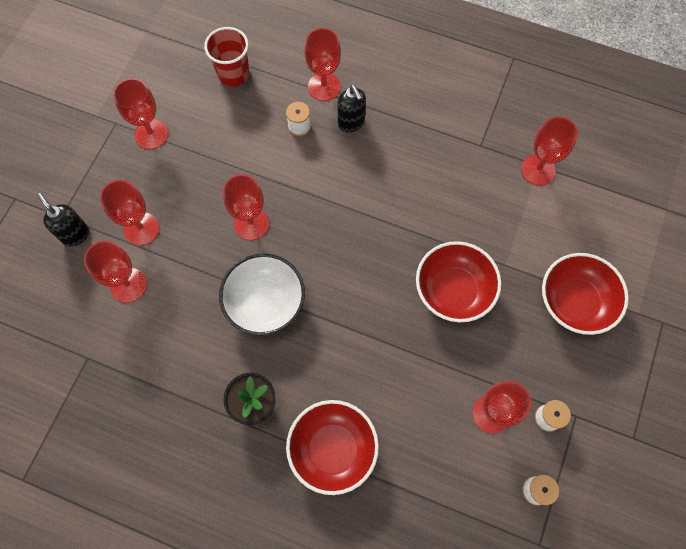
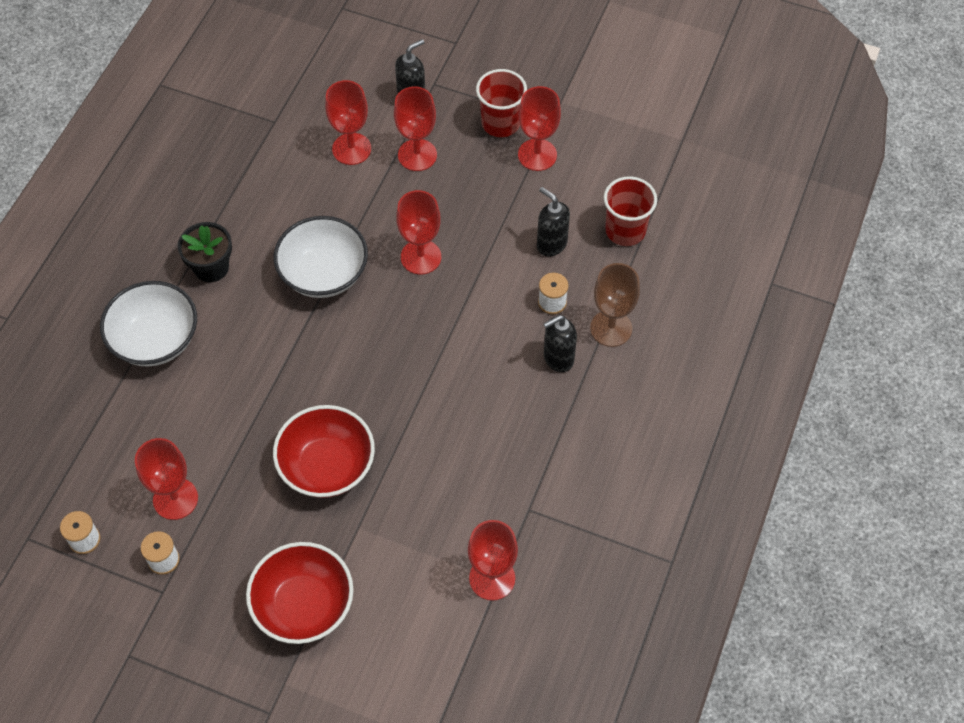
camera: 90 degrees right, 10 degrees down
red bowl [286,400,379,495] -> white bowl [100,281,197,367]
red goblet [304,28,341,101] -> brown goblet [590,263,640,347]
none -> red cup [476,69,527,137]
none -> black soap dispenser [537,187,570,257]

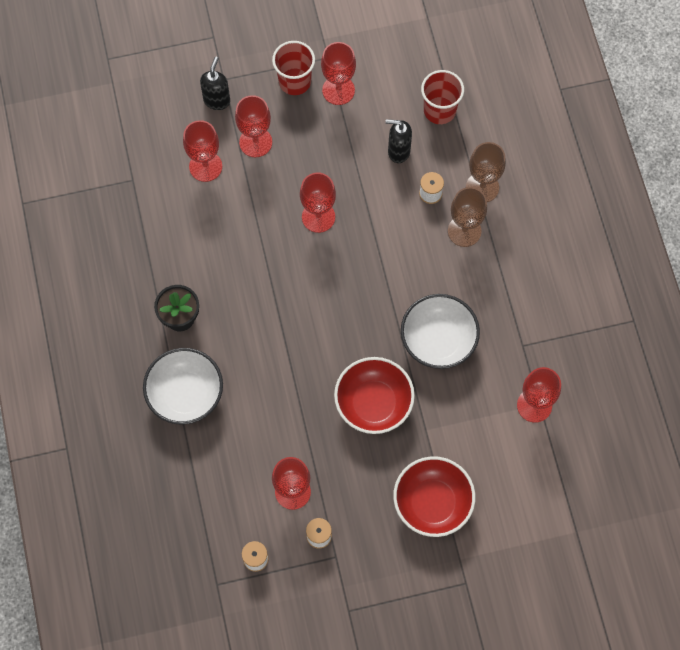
camera: 35 degrees left, 10 degrees up
white bowl [274,216,368,298] -> white bowl moved to [401,294,480,369]
black soap dispenser [544,315,577,372] -> brown goblet [448,187,487,247]

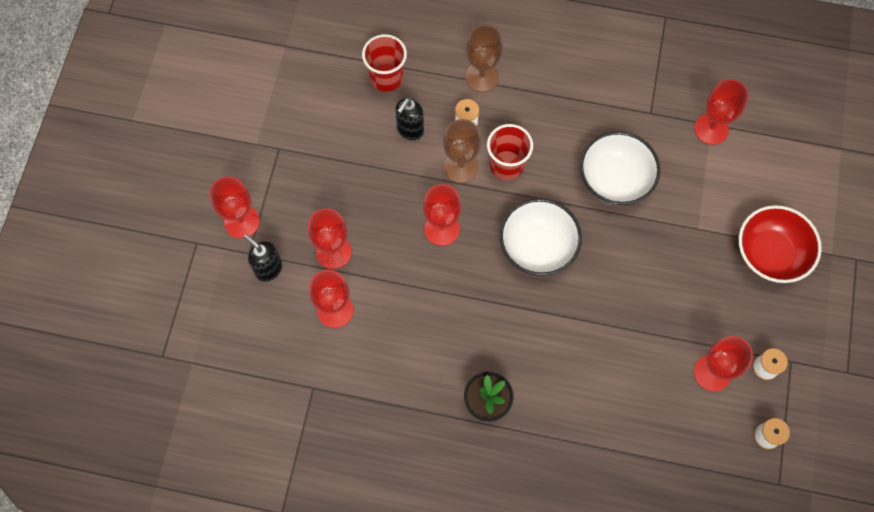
camera: 65 degrees left, 0 degrees up
white bowl [143,348,223,425] -> white bowl moved to [500,198,582,276]
red cup [272,41,315,95] -> red cup moved to [487,124,533,180]
red goblet [321,42,356,105] -> red goblet moved to [210,177,260,238]
red bowl [334,357,415,434] -> none
brown goblet [448,187,487,247] -> brown goblet moved to [443,119,481,183]

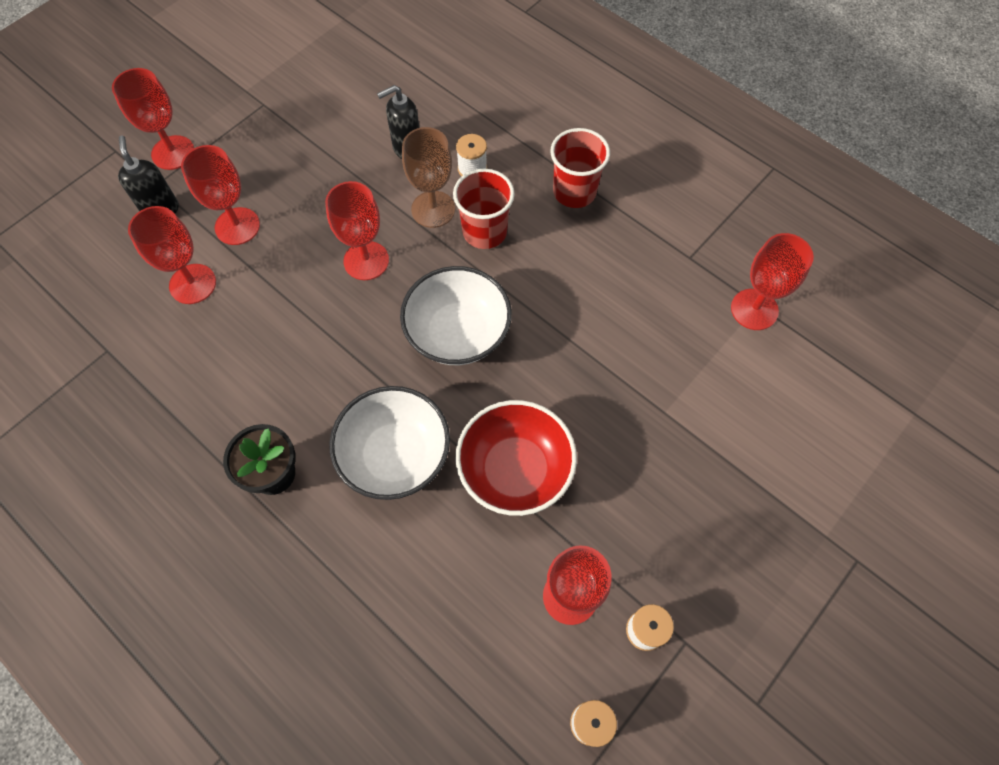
camera: 30 degrees right, 5 degrees down
red cup [362,34,407,92] -> red cup moved to [550,128,610,208]
brown goblet [465,25,503,92] -> none
white bowl [580,131,660,205] -> white bowl moved to [329,386,450,500]
red bowl [739,205,822,283] -> red bowl moved to [456,400,577,516]

